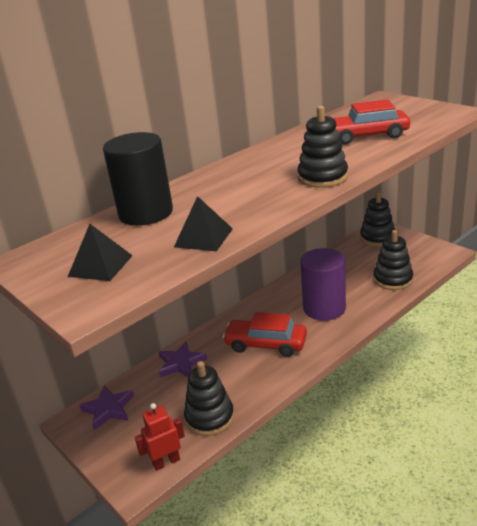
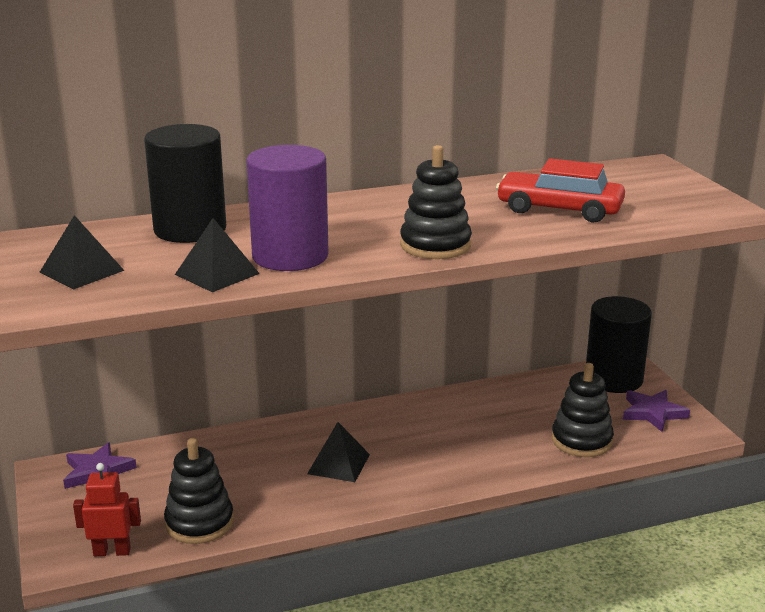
camera: 20 degrees right, 5 degrees down
purple star [159,341,207,377] -> purple star moved to [623,390,690,432]
red car [223,312,307,357] -> black pyramid [307,422,370,482]
purple cylinder [300,248,346,321] -> purple cylinder moved to [246,145,329,271]
black stacking toy [360,192,395,246] -> black cylinder [586,296,652,393]

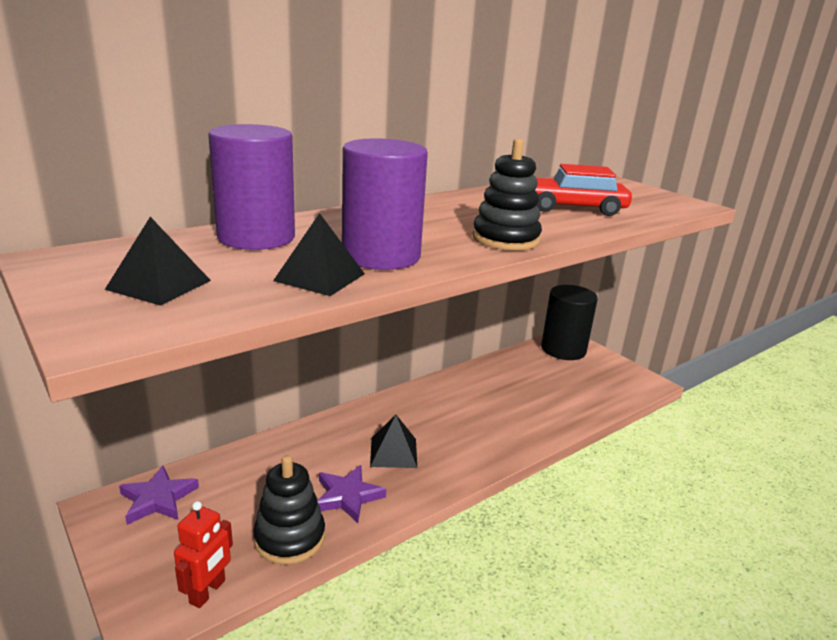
camera: 20 degrees left, 0 degrees up
red robot [73,463,141,556] -> red robot turned 135 degrees clockwise [174,501,233,608]
black cylinder [144,124,226,243] -> purple cylinder [208,124,295,250]
black stacking toy [552,363,614,457] -> none
purple star [623,390,690,432] -> purple star moved to [317,465,386,523]

